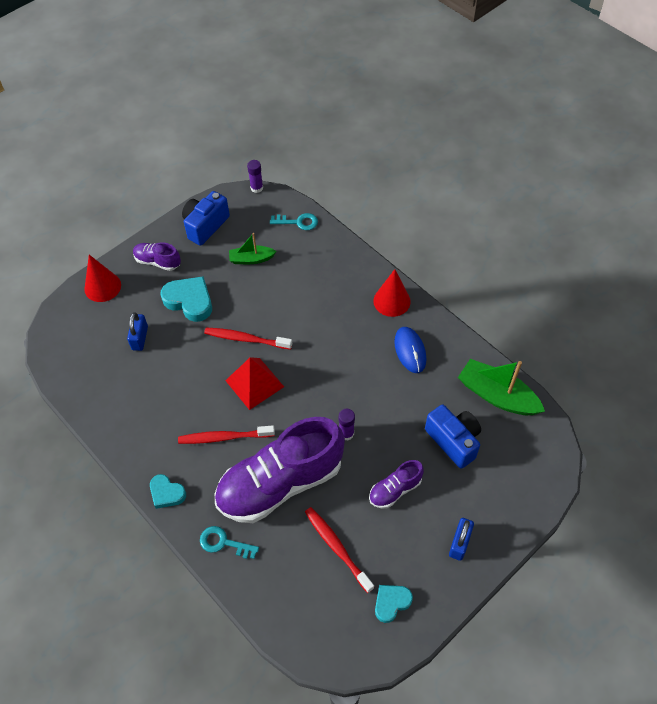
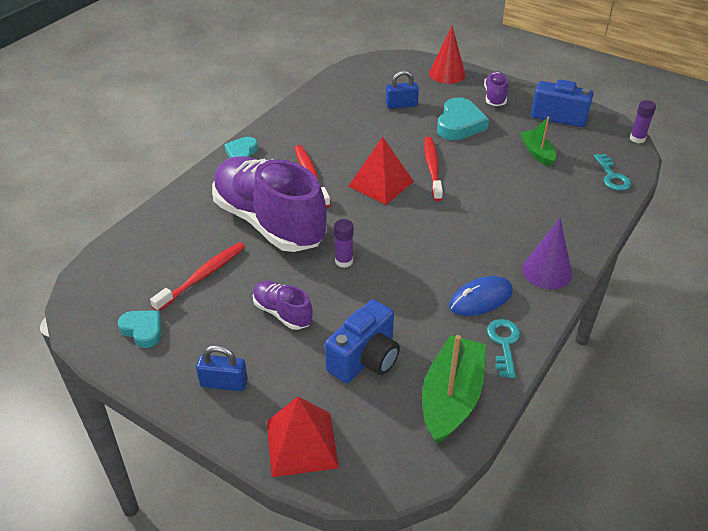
camera: 75 degrees right, 15 degrees down
turquoise key [200,526,259,559] -> turquoise key moved to [487,319,520,378]
red cone [373,269,411,317] -> purple cone [522,217,572,289]
none -> red pyramid [267,396,339,477]

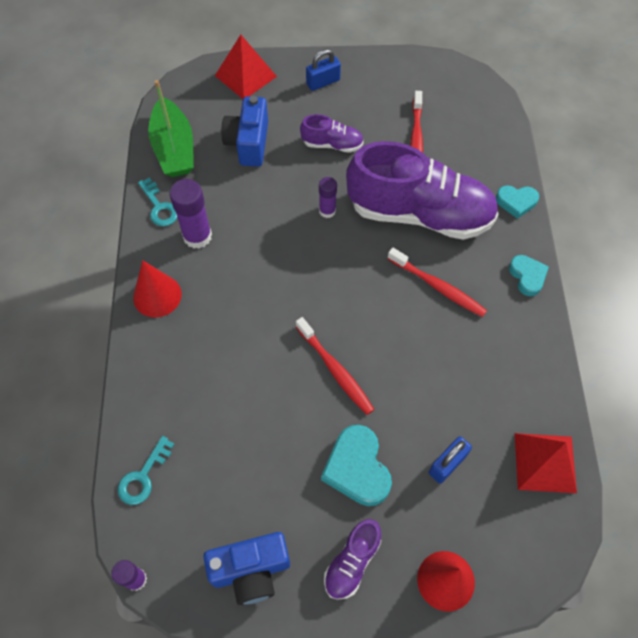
camera: 145 degrees right, 20 degrees up
turquoise heart [118,310,161,348] -> turquoise heart moved to [496,185,539,219]
red pyramid [349,137,414,205] -> red pyramid moved to [515,433,577,493]
blue mouse [449,276,513,316] -> purple glue stick [170,179,212,249]
purple shoe [484,71,508,106] -> purple shoe turned 60 degrees clockwise [324,519,381,600]
green boat [520,117,556,167] -> none
purple cone [522,217,572,289] -> red cone [133,260,182,317]
turquoise key [594,154,631,191] -> turquoise key turned 105 degrees counterclockwise [118,436,174,505]

